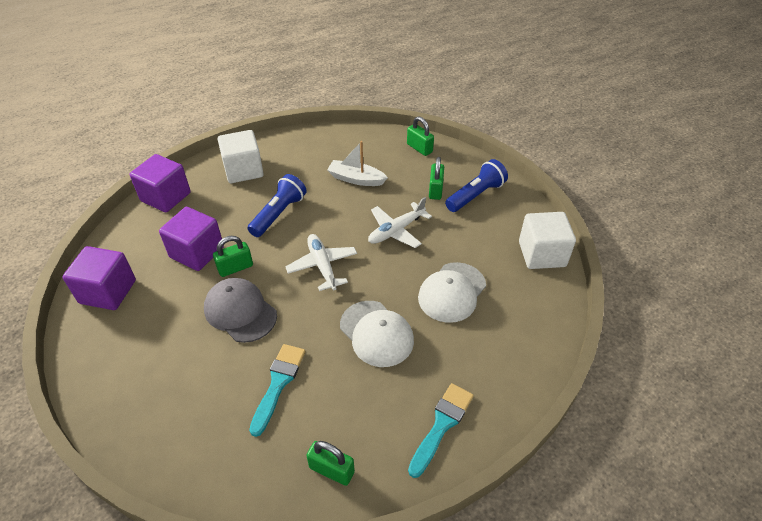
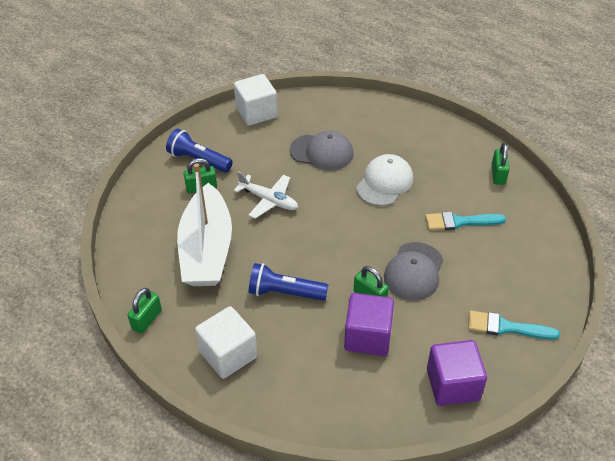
camera: 110 degrees left, 0 degrees up
purple cube [130,154,191,212] -> none
white plane [285,234,357,291] -> none
white boat [327,141,388,186] -> white boat [177,163,232,286], size x1.95
green padlock [407,116,434,156] -> green padlock moved to [128,288,162,334]
turquoise brush [408,383,474,478] -> turquoise brush moved to [468,311,560,340]
white cap [418,262,486,323] -> grey cap [290,130,354,170]

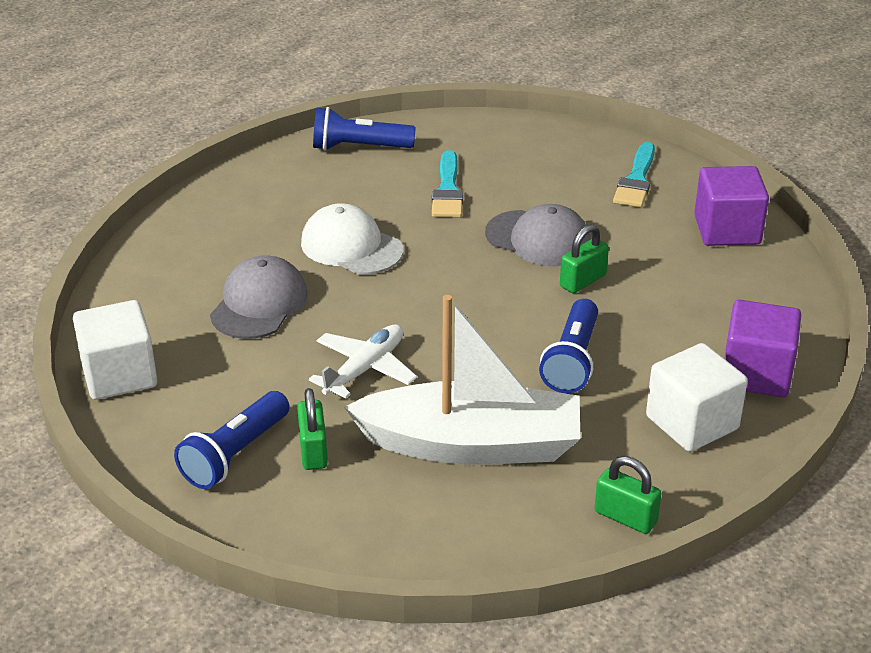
camera: 85 degrees left, 10 degrees down
purple cube [344,293,394,356] -> purple cube moved to [724,300,801,397]
green padlock [491,143,510,185] -> blue flashlight [313,107,416,151]

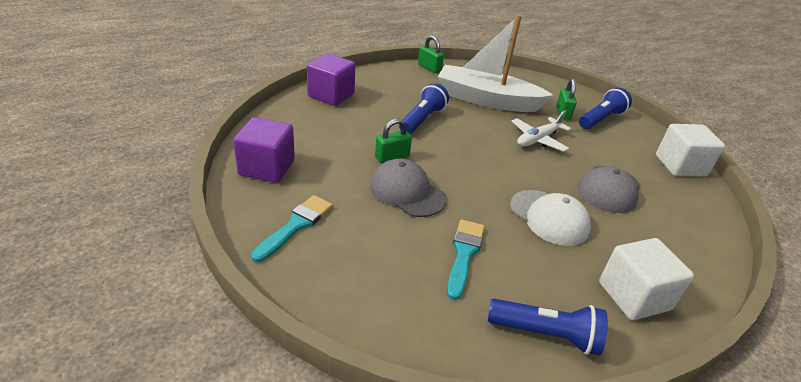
camera: 170 degrees left, 0 degrees up
white cube [646,343,747,452] -> white cube moved to [599,238,694,320]

